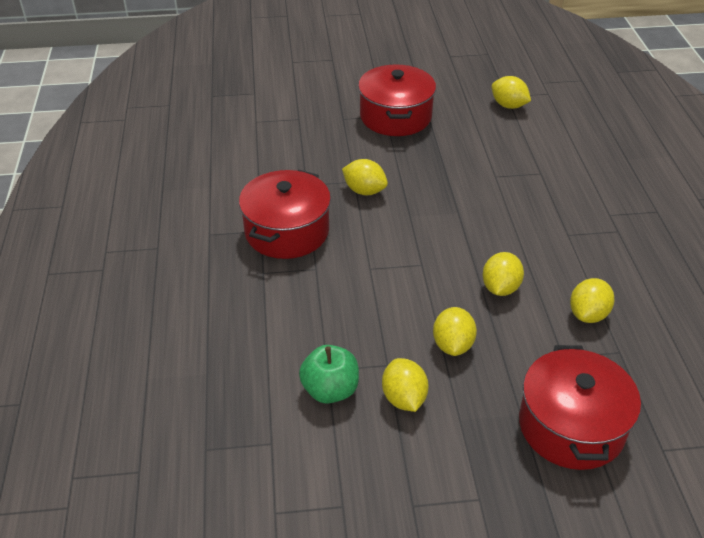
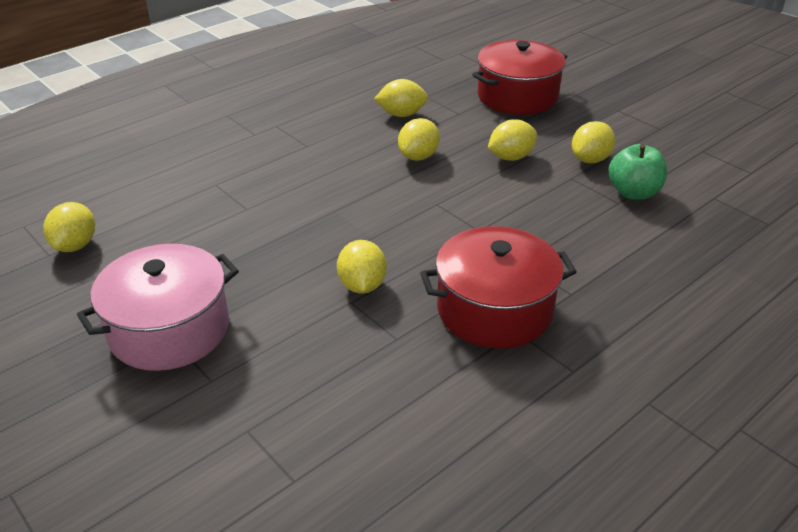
camera: 125 degrees left, 5 degrees down
red pot [358,65,436,136] -> pink pot [77,244,239,371]
yellow lemon [483,252,524,296] -> yellow lemon turned 45 degrees counterclockwise [398,118,440,161]

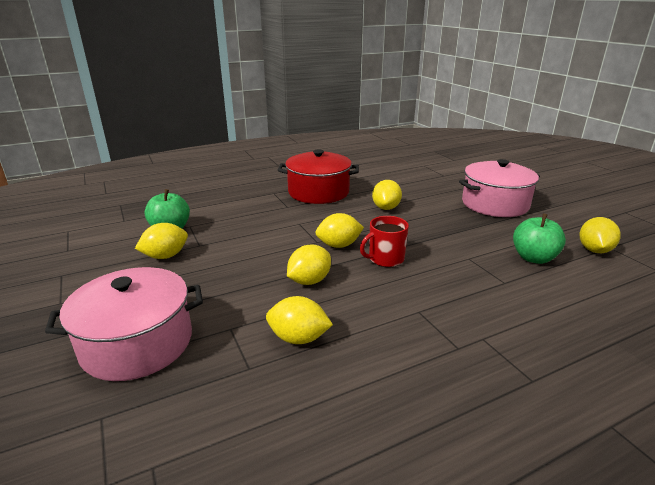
camera: 165 degrees left, 10 degrees down
red pot [472,40,567,115] -> pink pot [45,267,203,381]
yellow lemon [488,119,537,161] -> yellow lemon moved to [316,213,364,248]
none -> red mug [360,216,409,267]
none -> green apple [513,213,566,264]

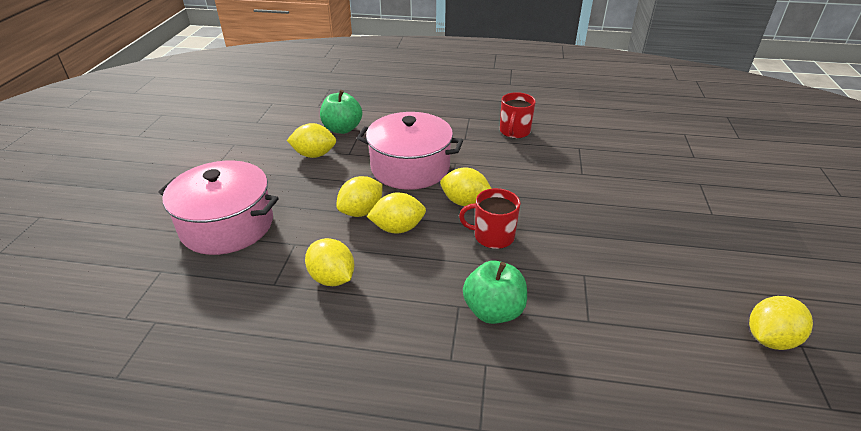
camera: 35 degrees right, 10 degrees up
red pot [278,149,359,204] -> red mug [500,92,536,138]
yellow lemon [372,180,402,210] -> yellow lemon moved to [336,176,383,217]
pink pot [459,159,540,217] -> pink pot moved to [357,112,463,190]
green apple [513,213,566,264] -> green apple moved to [463,261,527,324]

